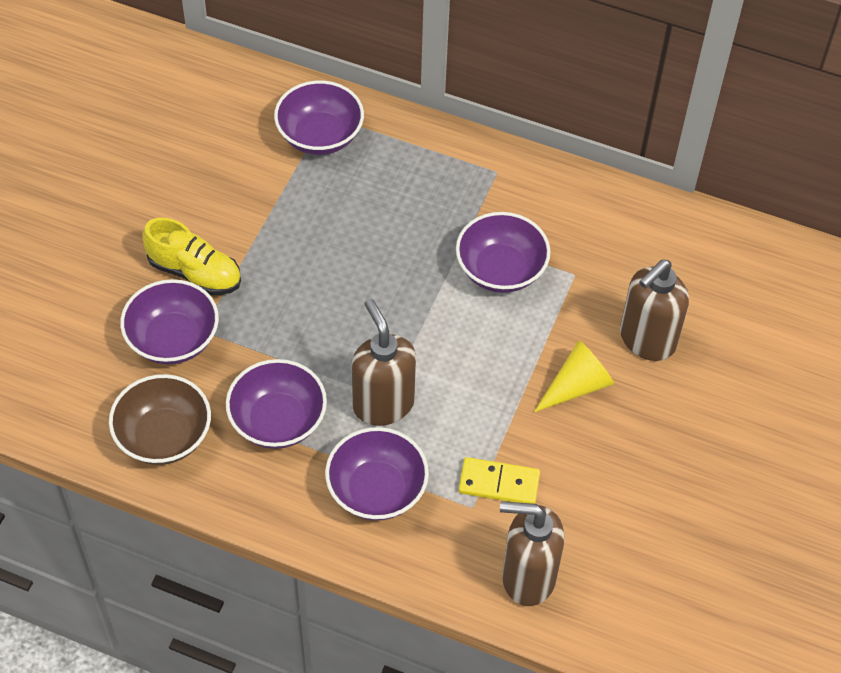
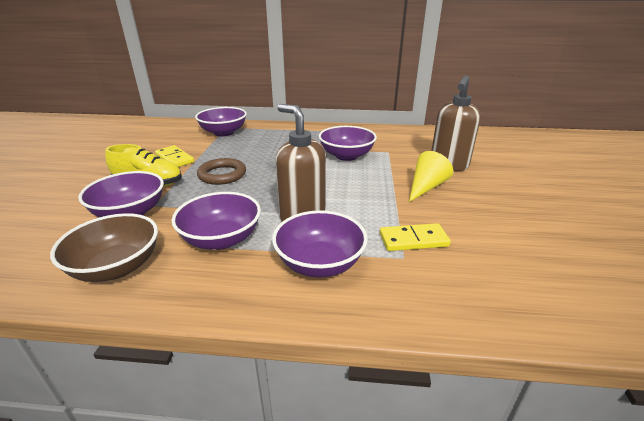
camera: 15 degrees left, 25 degrees down
brown soap dispenser [500,501,564,606] -> none
none -> yellow domino [155,145,194,167]
none -> brown ring [197,158,246,185]

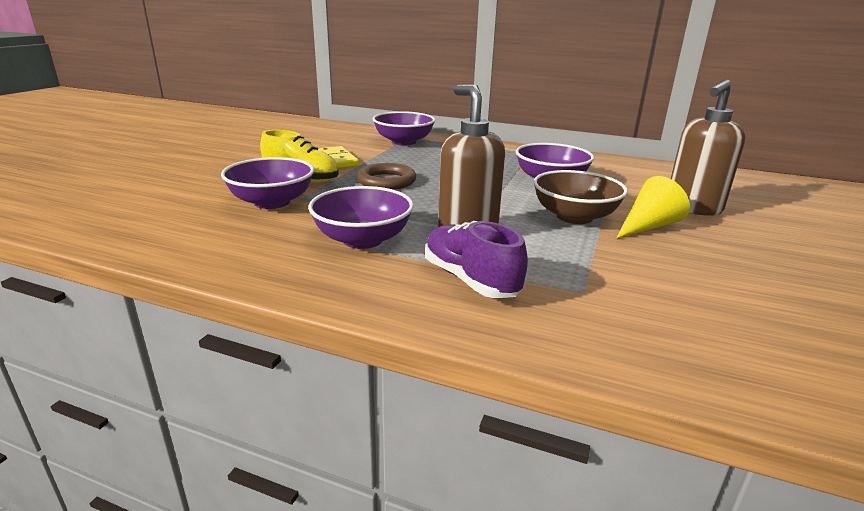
camera: 15 degrees right, 5 degrees down
brown bowl [50,213,158,282] -> brown bowl moved to [533,170,628,224]
purple bowl [272,210,368,277] -> purple shoe [425,221,528,298]
yellow domino [380,223,451,251] -> none

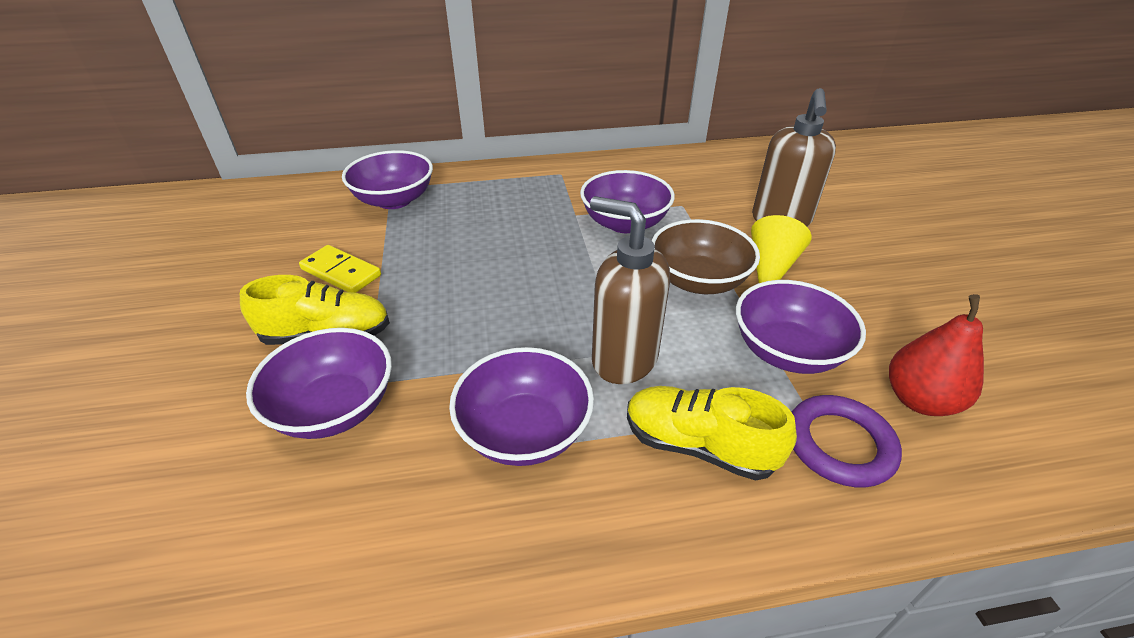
camera: 30 degrees left, 15 degrees up
brown ring [357,163,416,190] -> none
purple shoe [425,221,528,298] -> yellow shoe [627,386,797,480]
none -> purple bowl [736,280,866,374]
none -> purple ring [792,395,902,488]
none -> red pear [889,294,984,416]

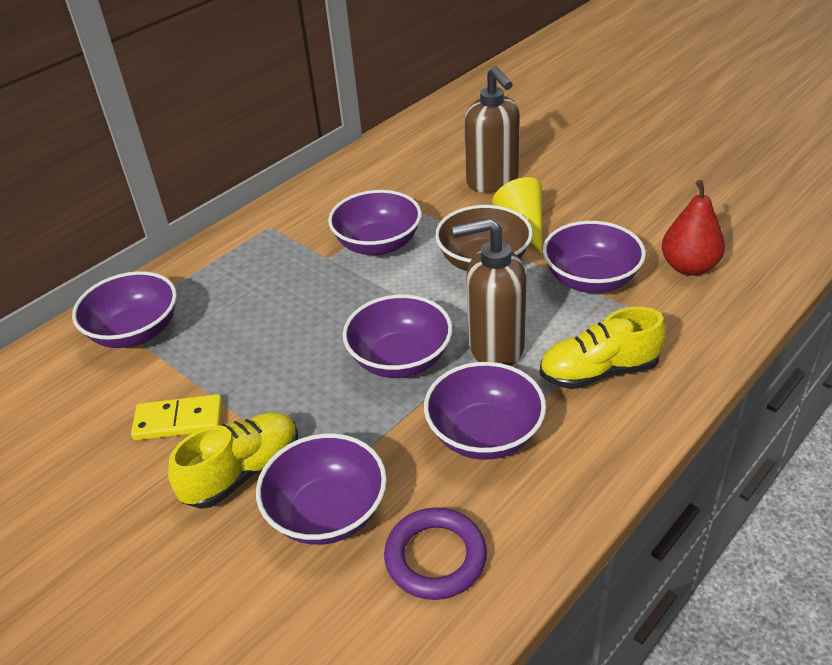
camera: 35 degrees left, 0 degrees up
purple ring [792,395,902,488] -> purple ring moved to [384,507,487,600]
none -> purple bowl [343,294,452,378]

